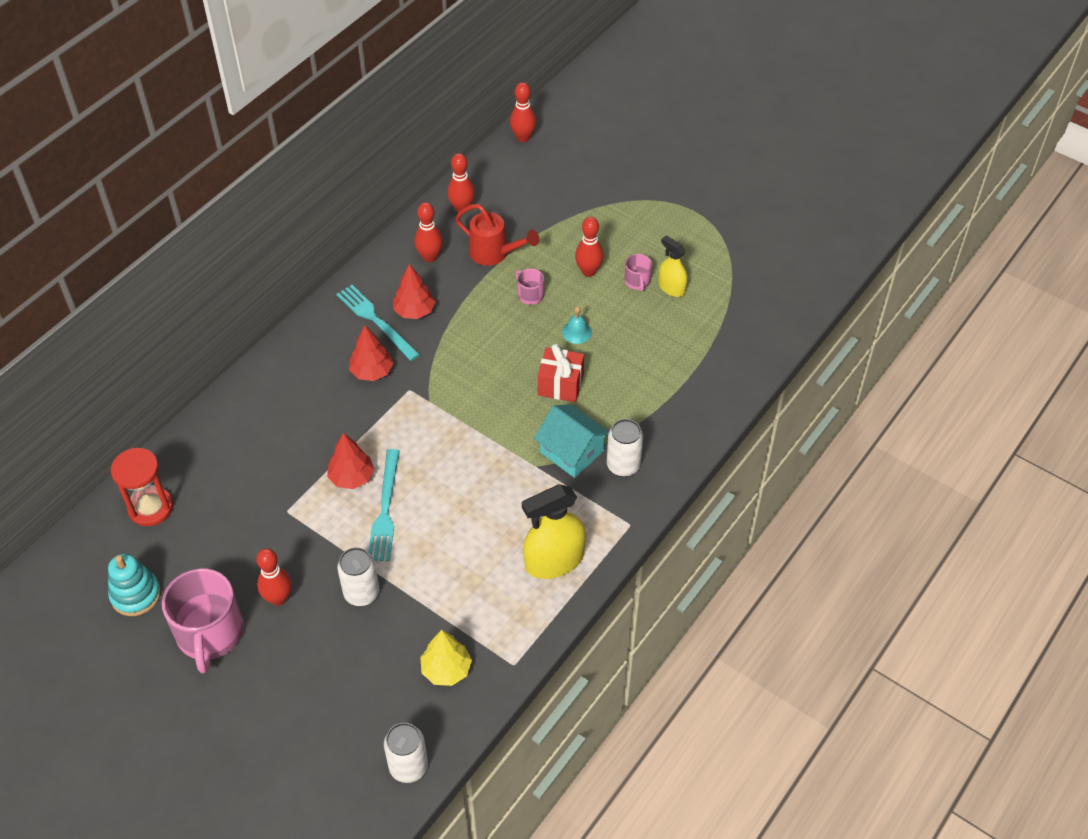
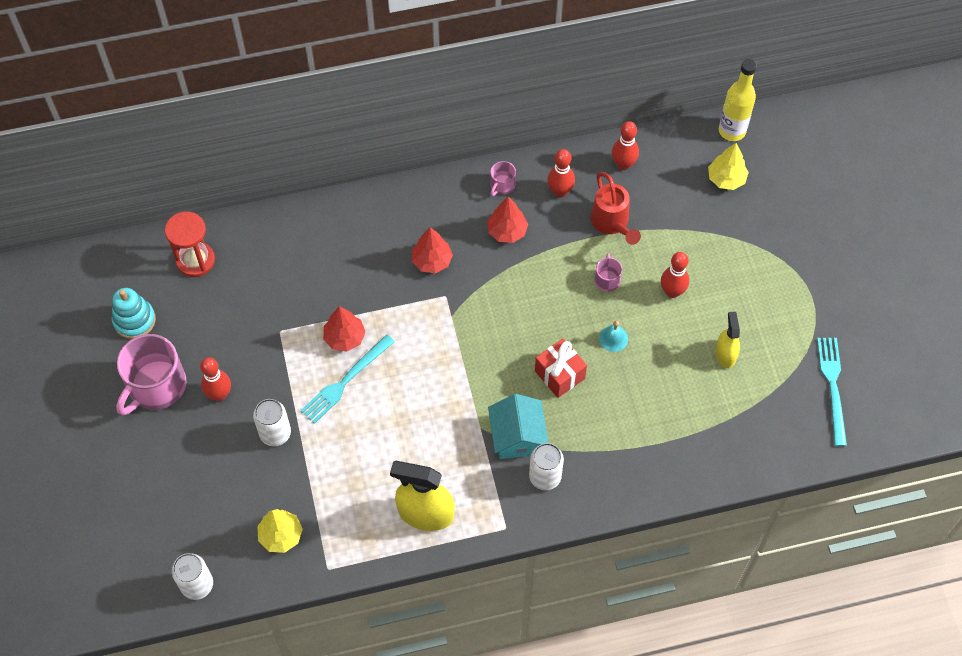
camera: 40 degrees right, 10 degrees up
turquoise fork [336,285,420,361] -> turquoise fork moved to [817,338,847,446]
red bowling pin [510,82,536,142] -> yellow bottle [719,59,757,141]
pink mug [624,254,652,292] -> pink mug moved to [490,161,516,196]
none -> yellow tree [708,143,749,190]

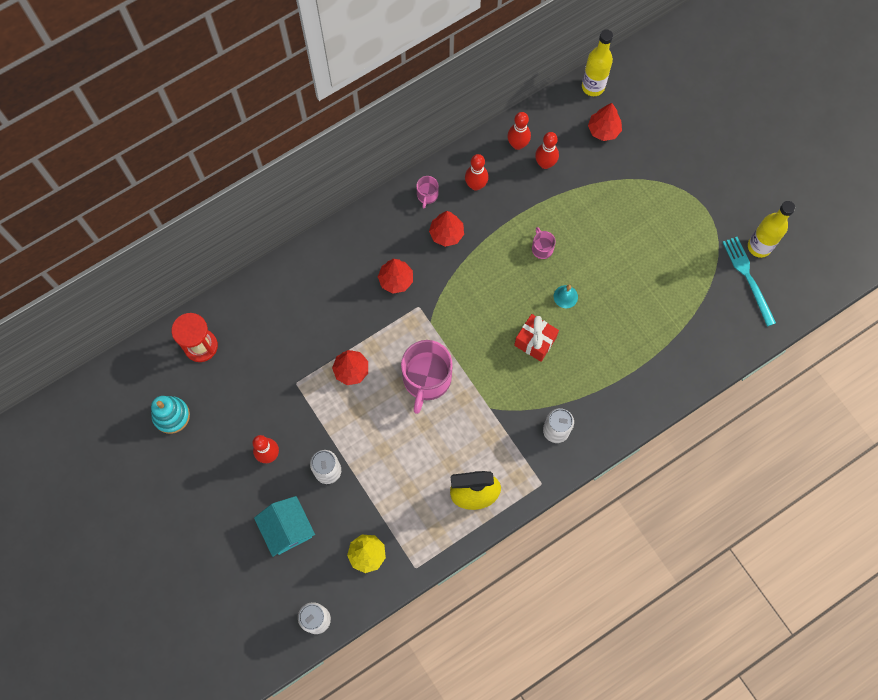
camera: 20 degrees left, 10 degrees up
pink mug [116,334,187,415] -> pink mug moved to [401,340,453,414]
turquoise fork [300,334,395,424] -> none
turquoise house [488,394,549,459] -> turquoise house moved to [254,496,315,557]
red watering can [591,172,641,245] -> none
red bowling pin [661,252,689,298] -> red bowling pin moved to [535,132,559,169]
yellow tree [708,143,749,190] -> red tree [588,103,622,141]
yellow spray bottle [715,312,740,368] -> none
none -> yellow bottle [748,201,795,258]

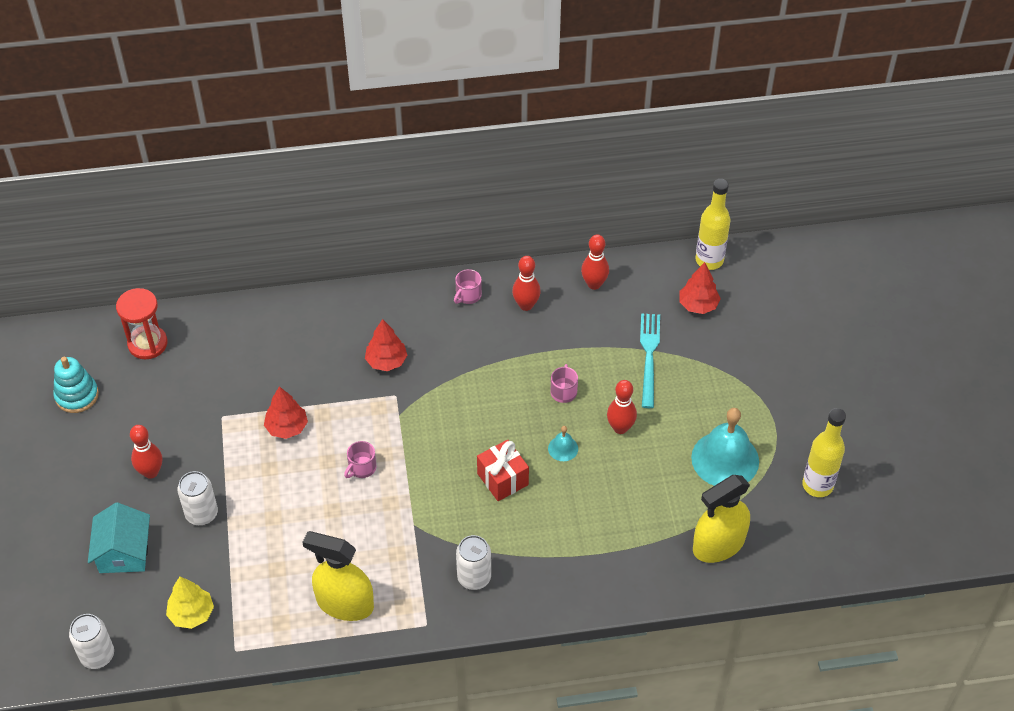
camera: 25 degrees right, 20 degrees down
pink mug [401,340,453,414] -> pink mug [344,441,377,478], size x0.46
red tree [429,211,464,247] -> none
red bowling pin [535,132,559,169] -> red bowling pin moved to [607,380,637,434]
turquoise fork [722,237,776,326] -> turquoise fork moved to [640,313,660,408]
none -> turquoise bell [691,408,759,486]
none -> yellow spray bottle [693,475,750,563]

